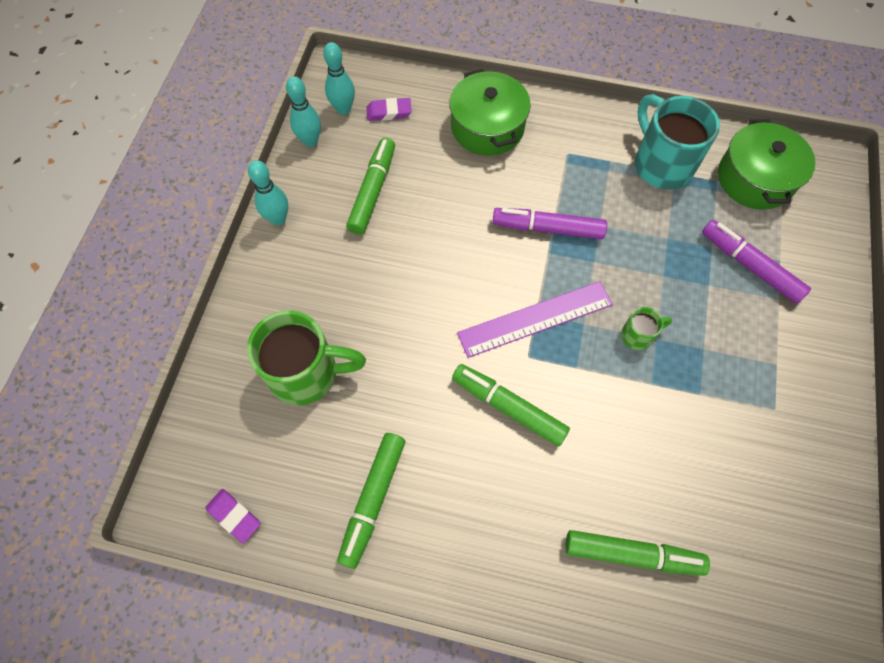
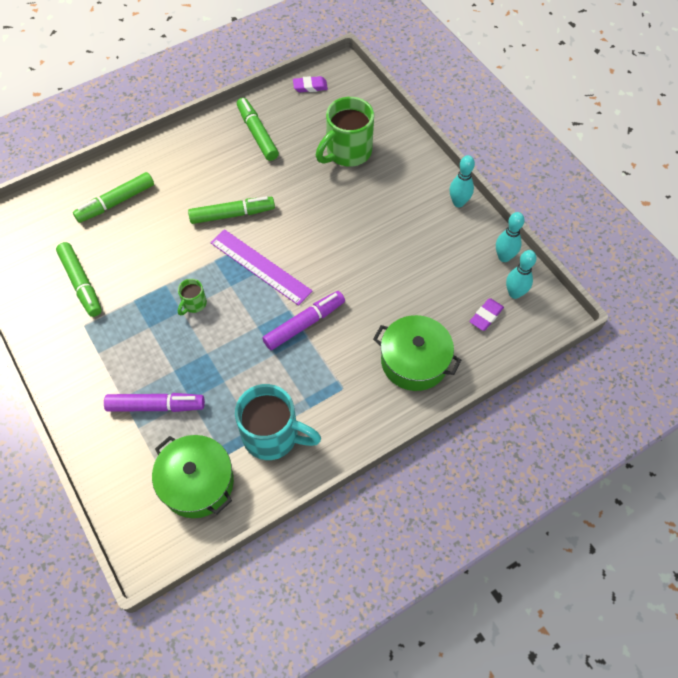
camera: 135 degrees right, 5 degrees down
green marker [346,138,395,235] -> green marker moved to [56,242,102,317]
purple ruler [457,281,613,358] -> purple ruler turned 75 degrees counterclockwise [210,229,312,306]

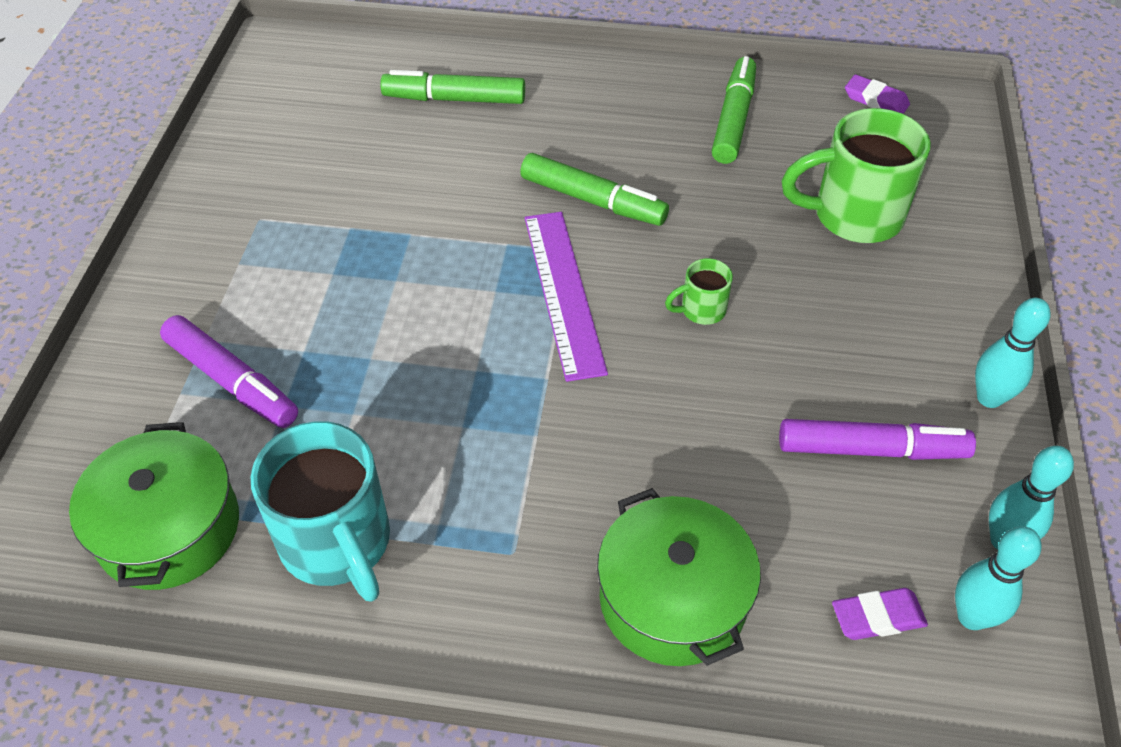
camera: 40 degrees right, 10 degrees down
green marker [56,242,102,317] -> none
green mug [178,279,207,316] -> green mug moved to [665,258,733,325]
purple marker [262,291,345,350] -> purple marker moved to [779,419,976,460]

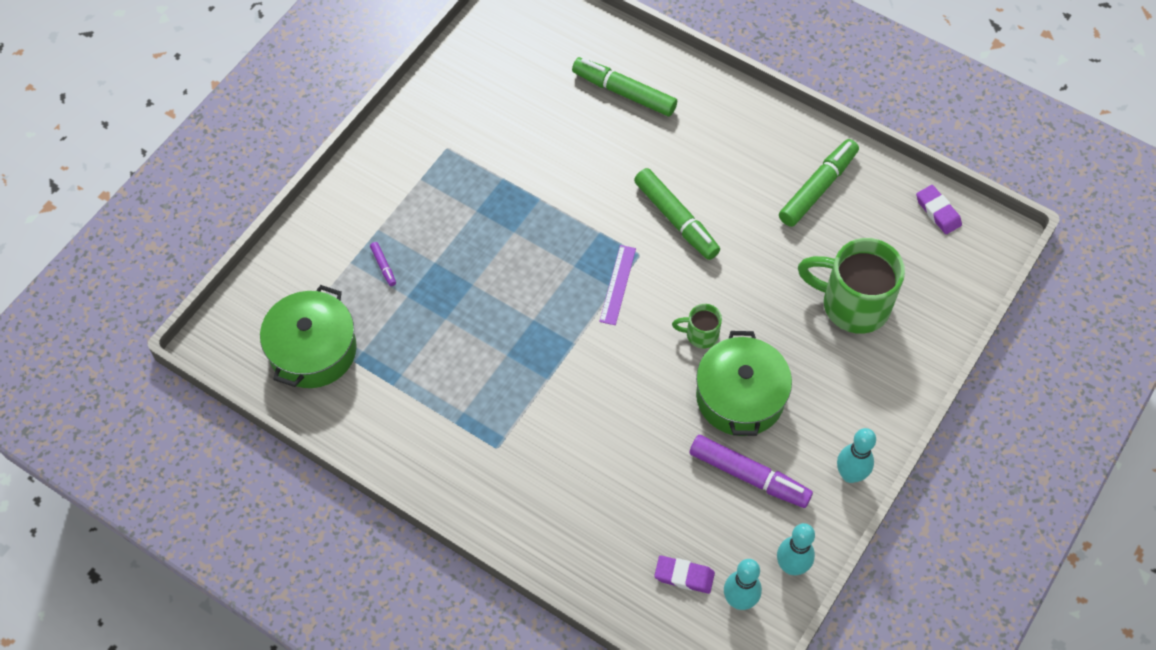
camera: 25 degrees right, 10 degrees up
purple marker [160,315,298,428] -> purple marker [370,242,396,286], size x0.43
turquoise mug [251,421,390,602] -> none
purple ruler [525,212,608,382] -> purple ruler [599,245,636,325], size x0.57
green pot [597,488,761,666] -> green pot moved to [696,331,792,436]

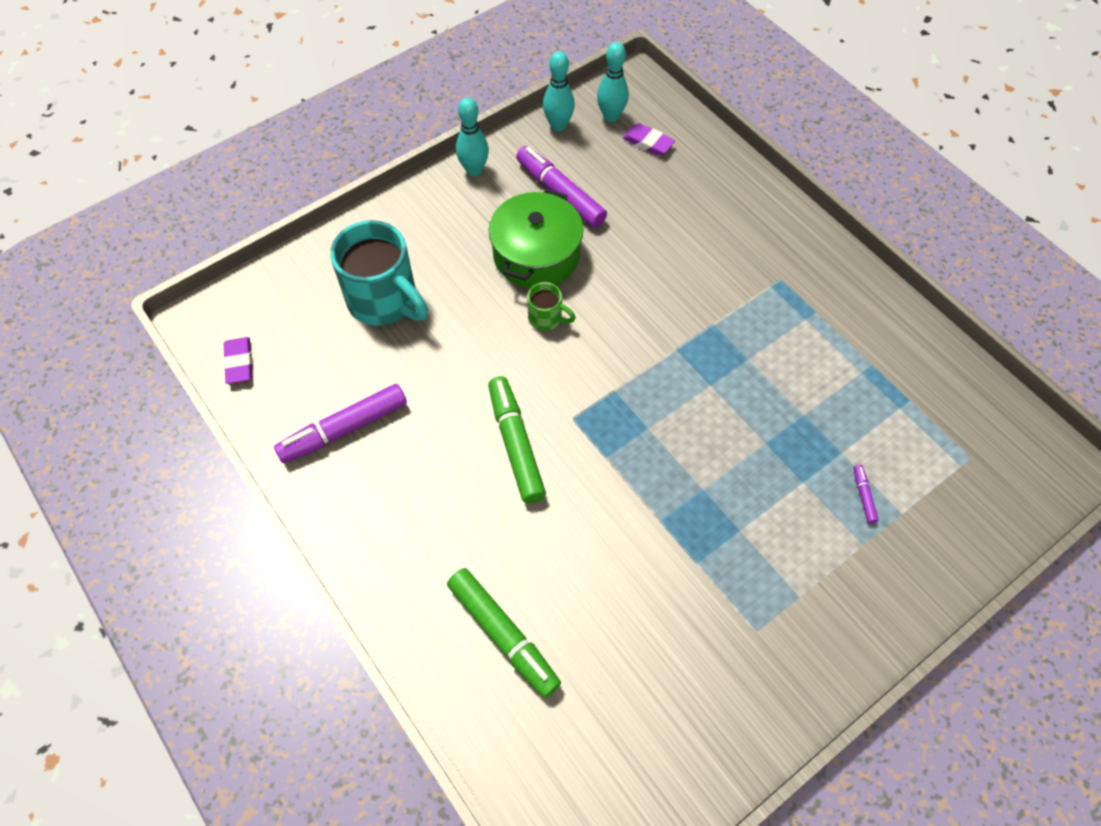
camera: 160 degrees left, 0 degrees up
green pot [260,285,357,388] -> none
purple ruler [599,245,636,325] -> none
green marker [779,139,859,227] -> purple marker [274,384,407,463]
green mug [798,238,905,334] -> turquoise mug [330,220,428,326]

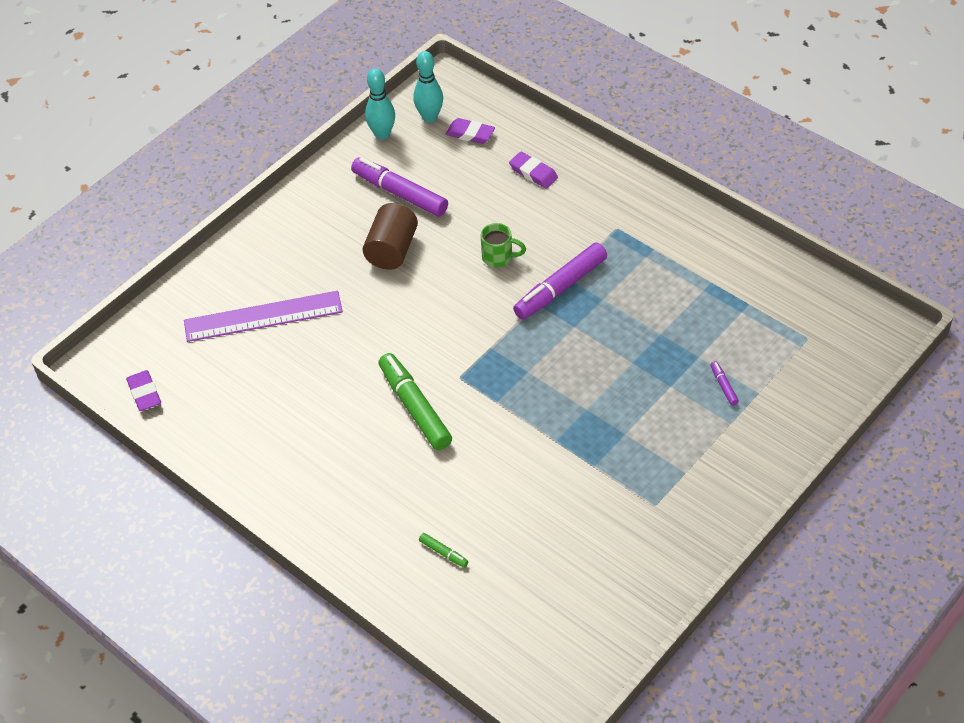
camera: 10 degrees left, 10 degrees down
purple marker [274,384,407,463] -> purple marker moved to [513,243,607,320]
turquoise mug [330,220,428,326] -> purple ruler [184,291,343,342]
green marker [447,568,561,698] -> green marker [419,533,468,568], size x0.43
turquoise bowling pin [456,97,489,176] -> none
green pot [489,189,583,288] -> brown cylinder [363,203,418,270]
green mug [527,282,576,331] -> green mug moved to [481,223,526,267]
none -> purple eraser [509,152,558,189]

